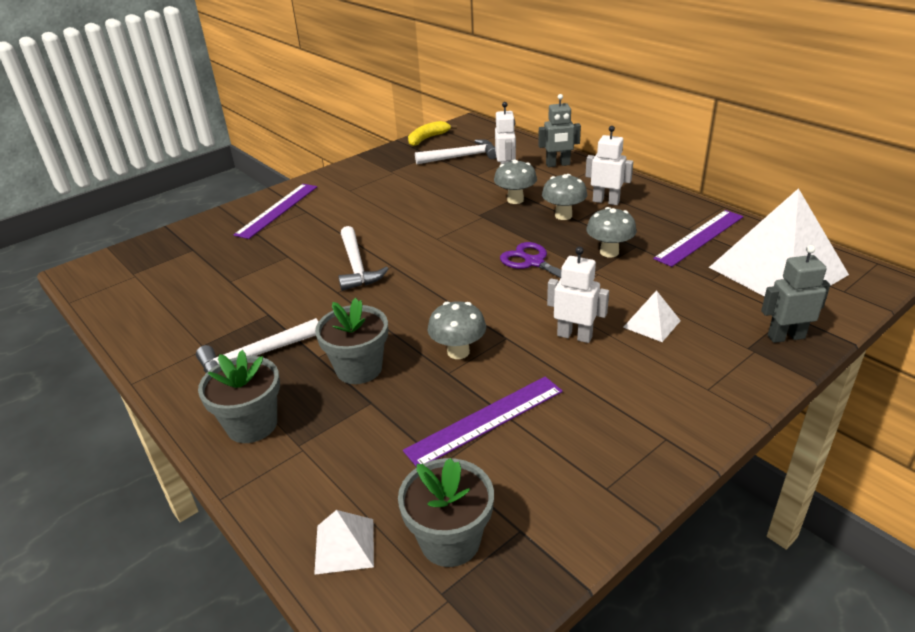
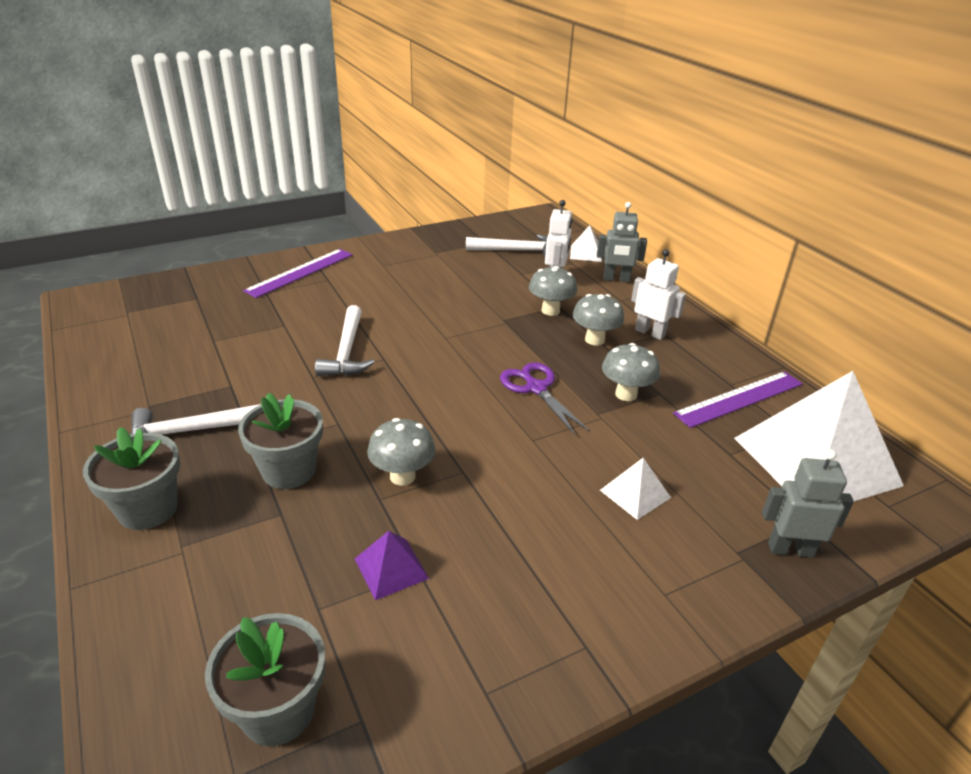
camera: 10 degrees right, 0 degrees up
white pyramid [314,510,374,575] -> white pyramid moved to [570,225,602,262]
purple ruler [403,377,563,467] -> purple pyramid [355,531,429,600]
yellow banana [408,121,457,146] -> none
white robot [547,247,609,343] -> none

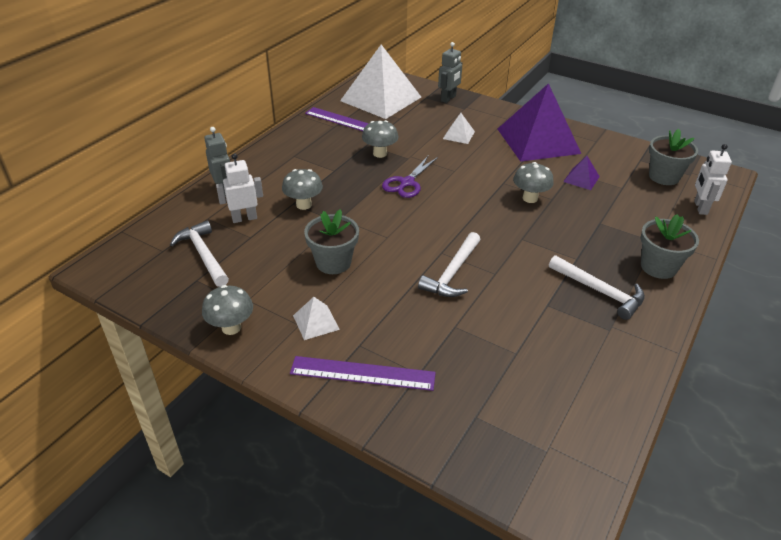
camera: 120 degrees left, 5 degrees up
grey flower pot [238,393,323,489] -> grey flower pot moved to [304,209,359,274]
white hammer [315,305,375,376] -> white hammer turned 150 degrees clockwise [418,232,481,297]
white pyramid [570,225,602,262] -> white pyramid moved to [293,297,340,340]
grey mushroom [572,294,624,345] -> grey mushroom moved to [202,285,253,335]
white robot [631,249,686,340] -> white robot moved to [694,144,732,215]
grey robot [762,450,854,557] -> grey robot turned 120 degrees counterclockwise [438,42,462,103]
none -> purple pyramid [498,83,581,162]

